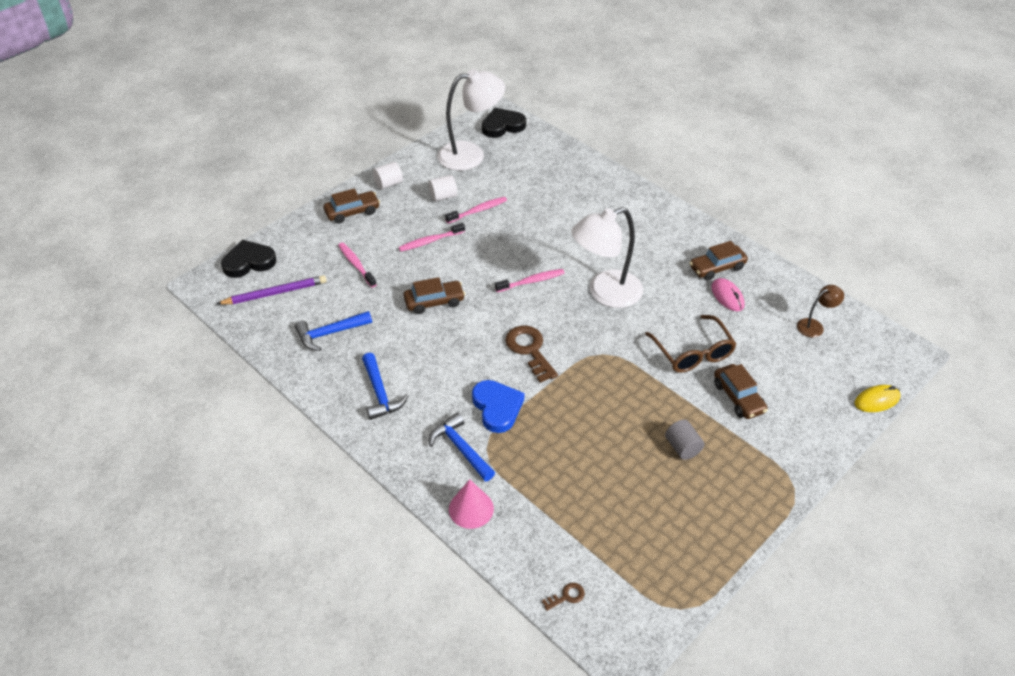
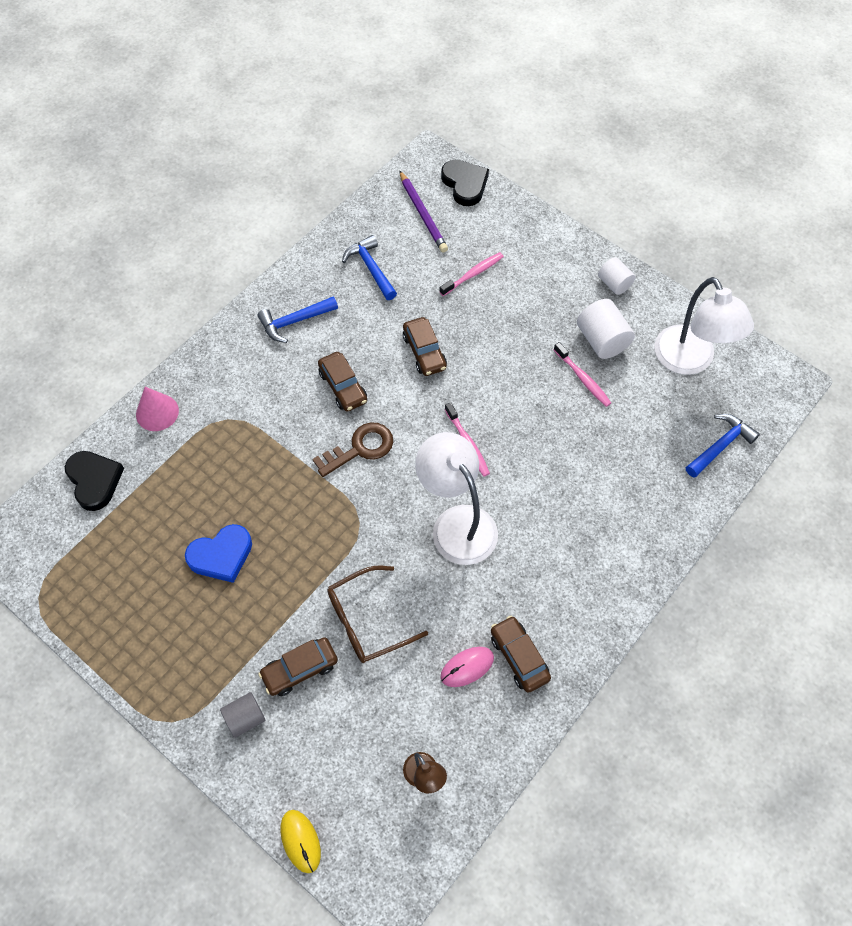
camera: 85 degrees right, 15 degrees up
brown car [324,189,380,224] -> brown car moved to [318,352,367,412]
pink toothbrush [399,223,465,252] -> none
white cylinder [429,175,457,202] -> white cylinder [577,299,635,359], size x1.55
blue hammer [429,413,495,482] -> blue hammer moved to [686,414,760,478]
blue heart [472,380,524,433] -> blue heart moved to [185,524,252,583]
black heart [482,108,526,138] -> black heart moved to [65,451,124,511]
brown key [542,583,585,611] -> none
grey cylinder [665,420,705,460] -> grey cylinder moved to [220,692,265,738]

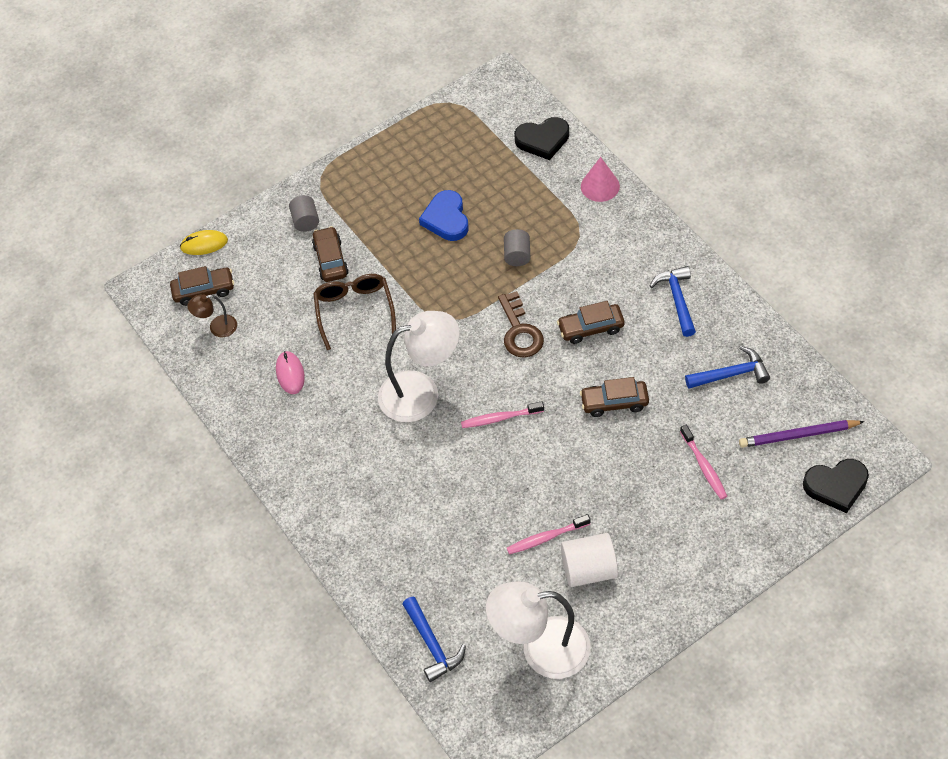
camera: 110 degrees right, 5 degrees down
brown car [491,616,551,693] -> brown car moved to [170,266,234,306]
white cylinder [598,257,636,295] -> none
none -> grey cylinder [504,229,531,266]

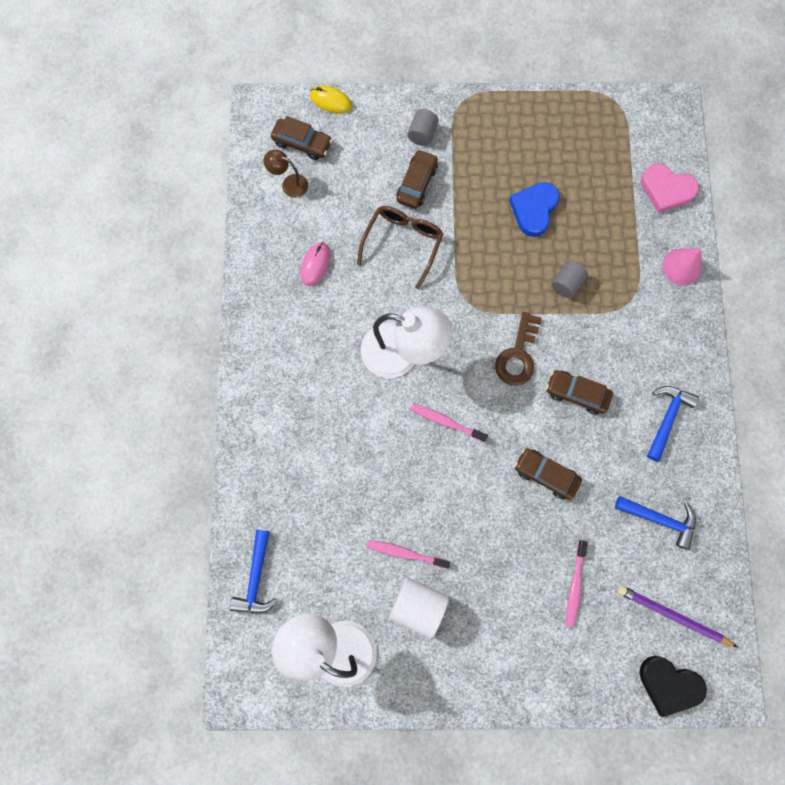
camera: 30 degrees right, 20 degrees up
black heart [514,117,569,160] -> pink heart [641,164,699,213]

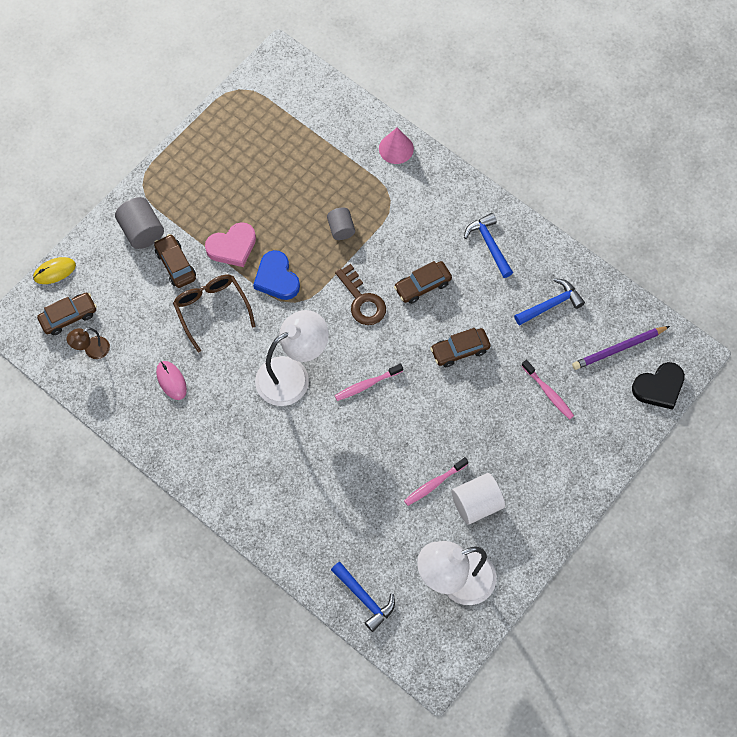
camera: 50 degrees left, 10 degrees down
grey cylinder [407,109,439,146] -> grey cylinder [115,197,164,249], size x1.55
blue heart [509,182,560,237] -> blue heart moved to [253,250,300,300]
pink heart [641,164,699,213] -> pink heart moved to [205,222,256,267]

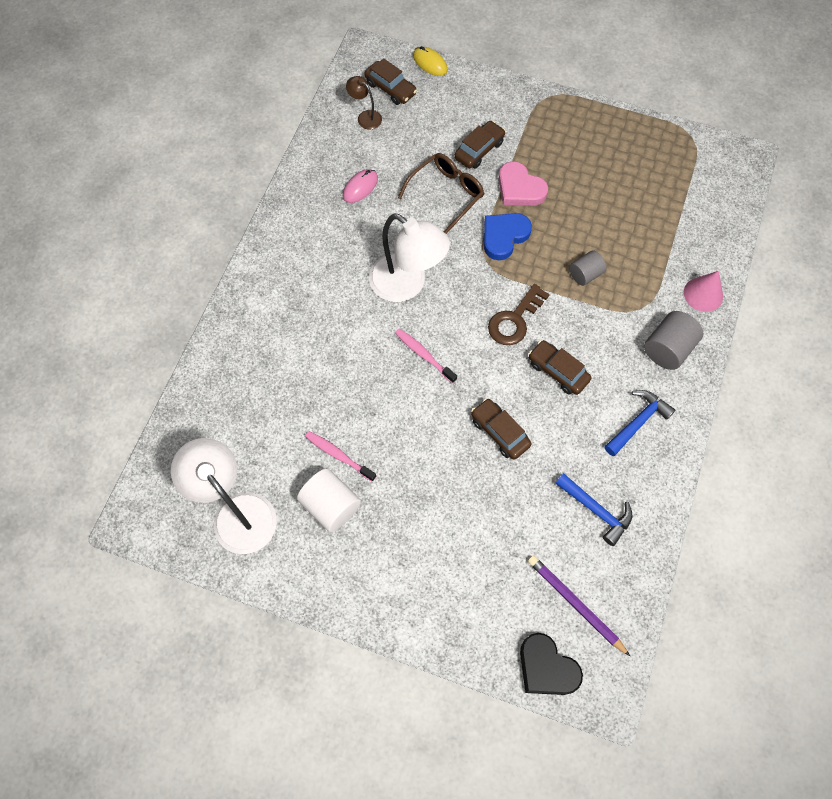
camera: 70 degrees right, 0 degrees up
grey cylinder [115,197,164,249] -> grey cylinder moved to [644,311,704,370]
blue hammer [331,562,395,632] -> none
pink toothbrush [522,360,574,420] -> none

